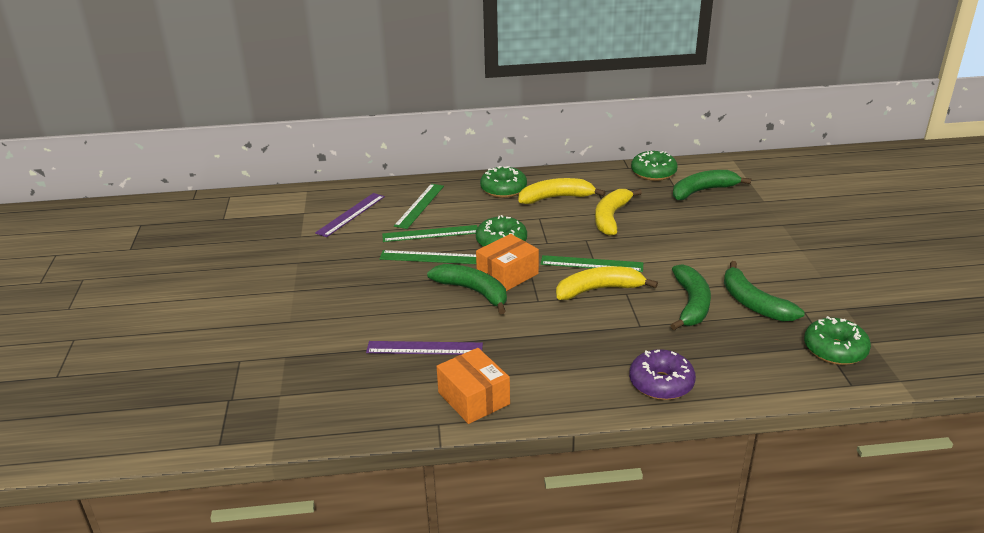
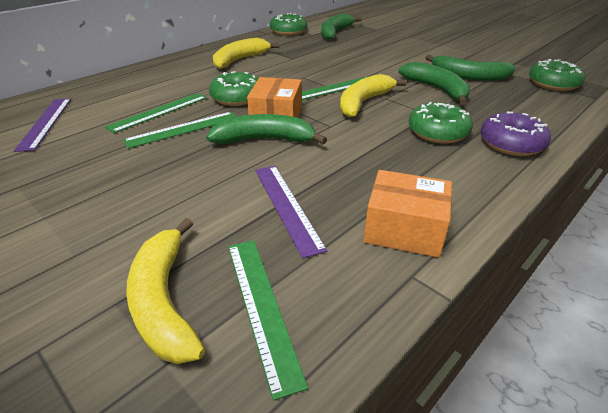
camera: 40 degrees left, 5 degrees up
purple ruler [366,341,483,355] -> purple ruler turned 75 degrees counterclockwise [255,166,327,258]
green ruler [394,184,444,229] -> green ruler moved to [228,240,308,401]
green donut [480,166,527,198] -> green donut moved to [409,102,473,144]
yellow banana [595,189,642,236] -> yellow banana moved to [126,218,205,364]

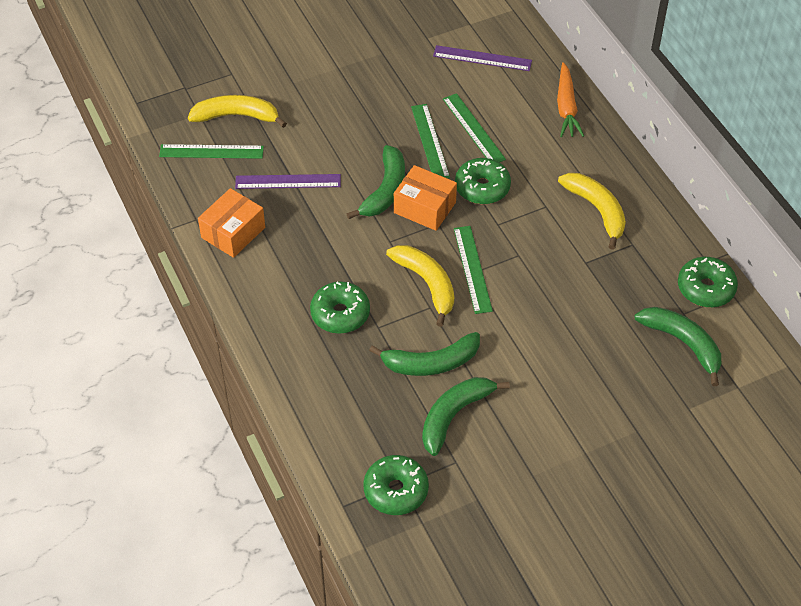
camera: 110 degrees right, 15 degrees up
purple donut [480,112,551,156] -> none
none -> orange carrot [557,62,584,137]

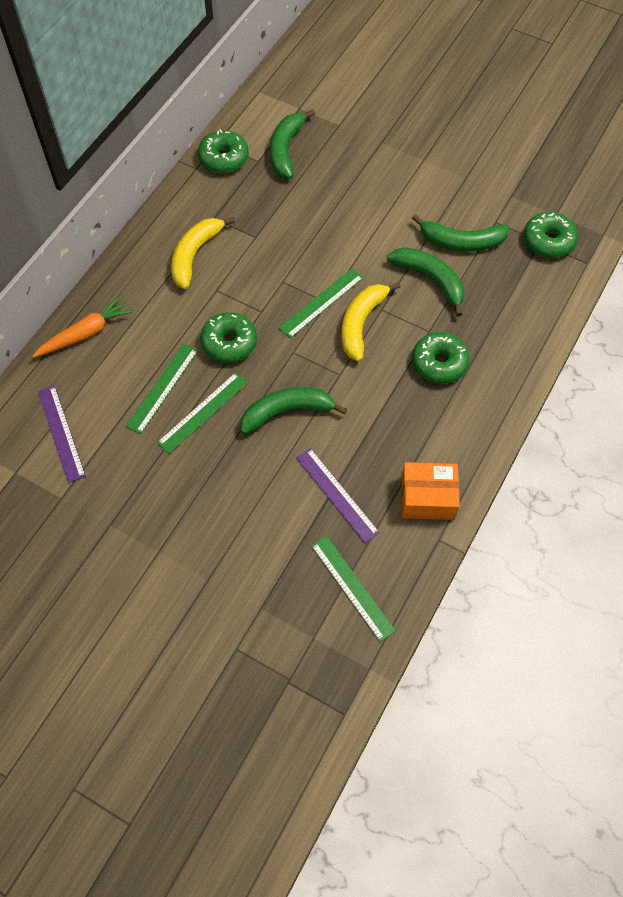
camera: 125 degrees left, 10 degrees up
yellow banana [188,95,287,128] -> none
orange box [394,165,457,231] -> none

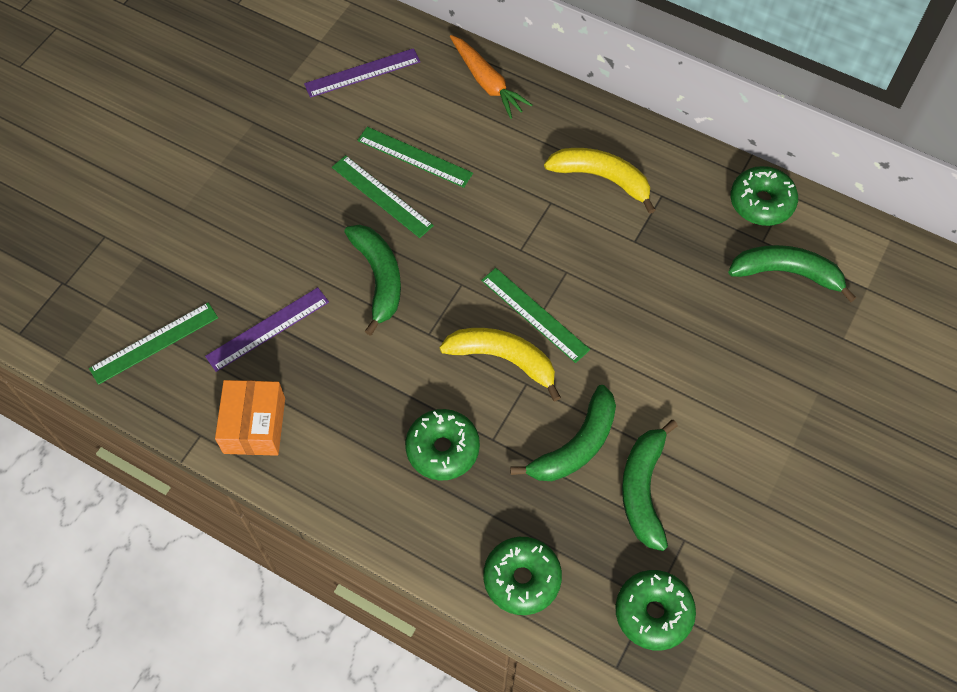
camera: 90 degrees right, 0 degrees up
green donut [200,312,257,363] -> green donut moved to [483,537,562,615]

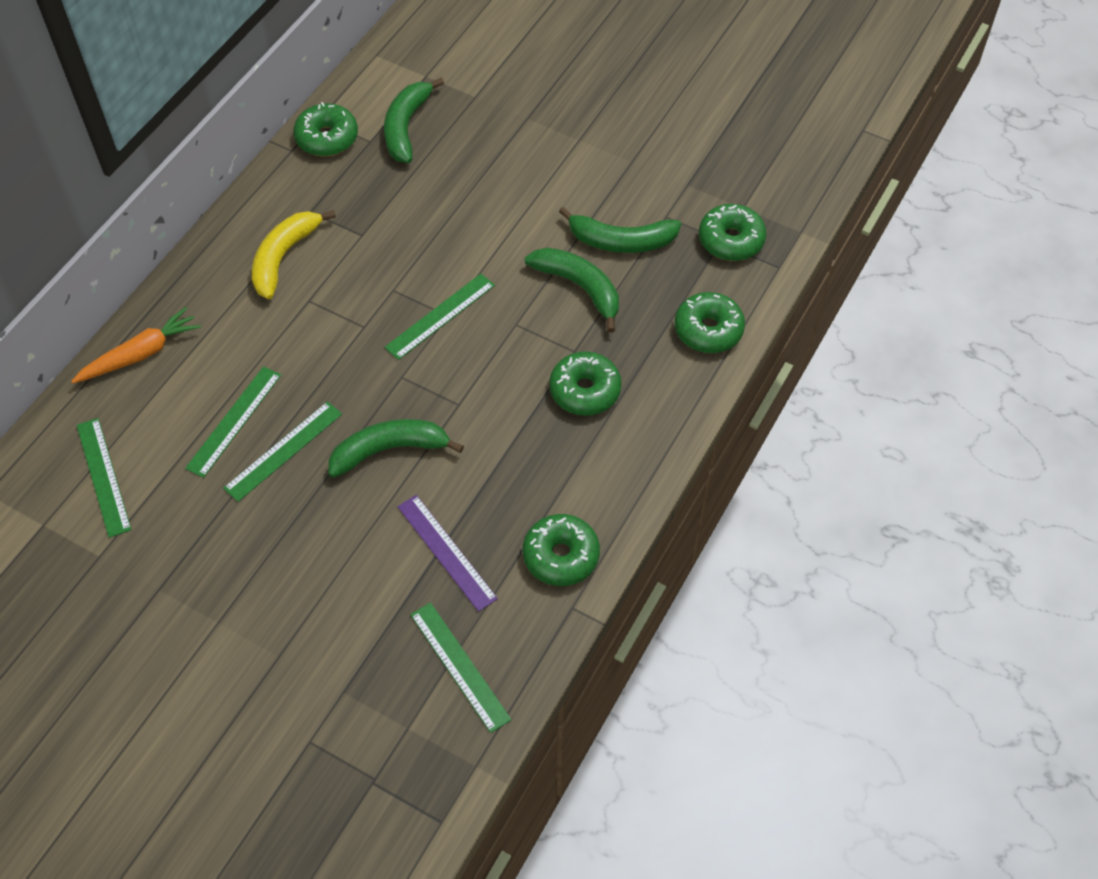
camera: 90 degrees left, 5 degrees down
orange box [215,380,285,456] -> green donut [523,514,600,586]
purple ruler [304,48,420,98] -> green ruler [77,418,132,538]
yellow banana [439,328,561,401] -> none

